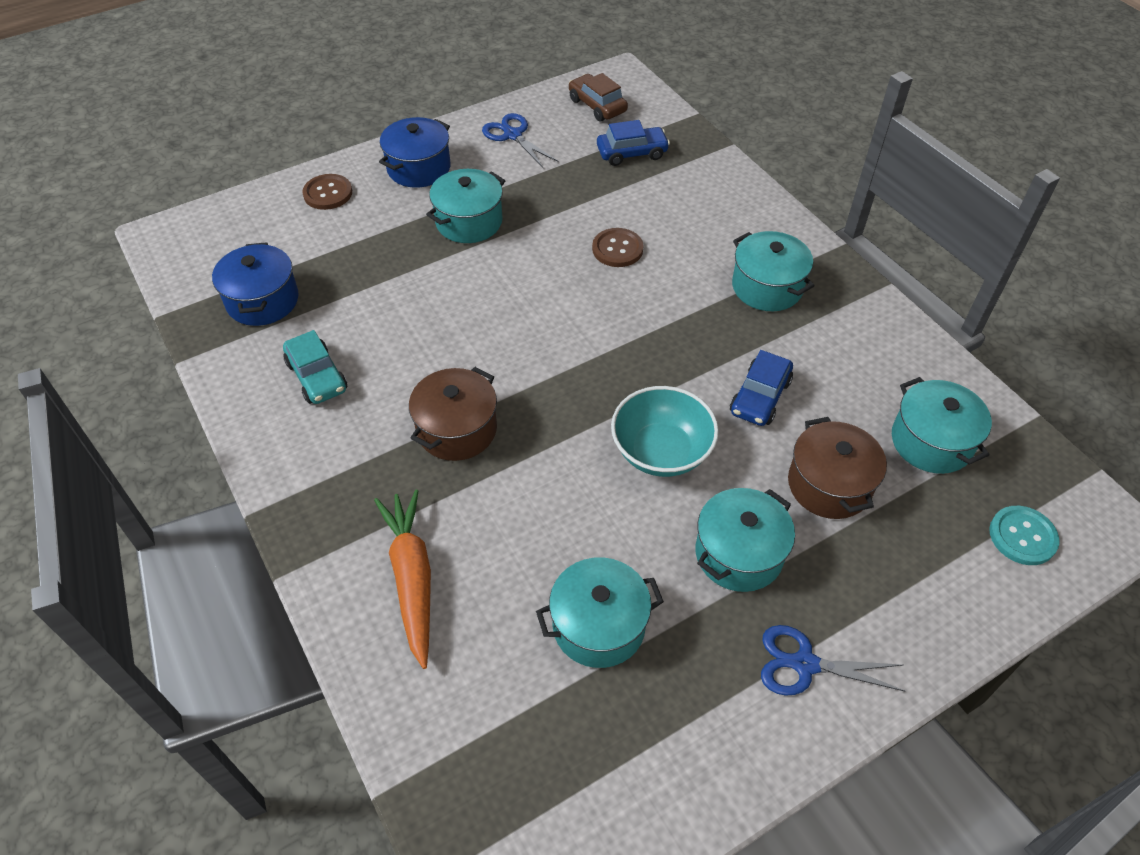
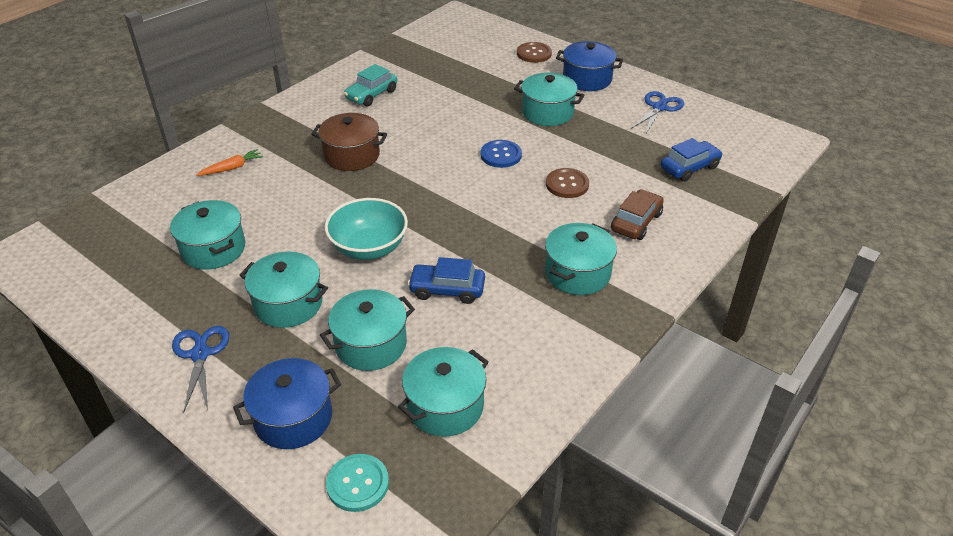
camera: 70 degrees right, 10 degrees down
blue pot [212,242,299,326] -> blue pot moved to [233,358,341,449]
orange carrot [374,490,431,669] -> orange carrot [196,149,263,176], size x0.54
brown car [569,73,628,122] -> brown car moved to [611,189,664,240]
blue car [597,120,670,166] -> blue car turned 90 degrees counterclockwise [661,138,723,182]
brown pot [788,417,887,519] -> turquoise pot [320,289,415,371]
none -> blue button [481,140,522,168]

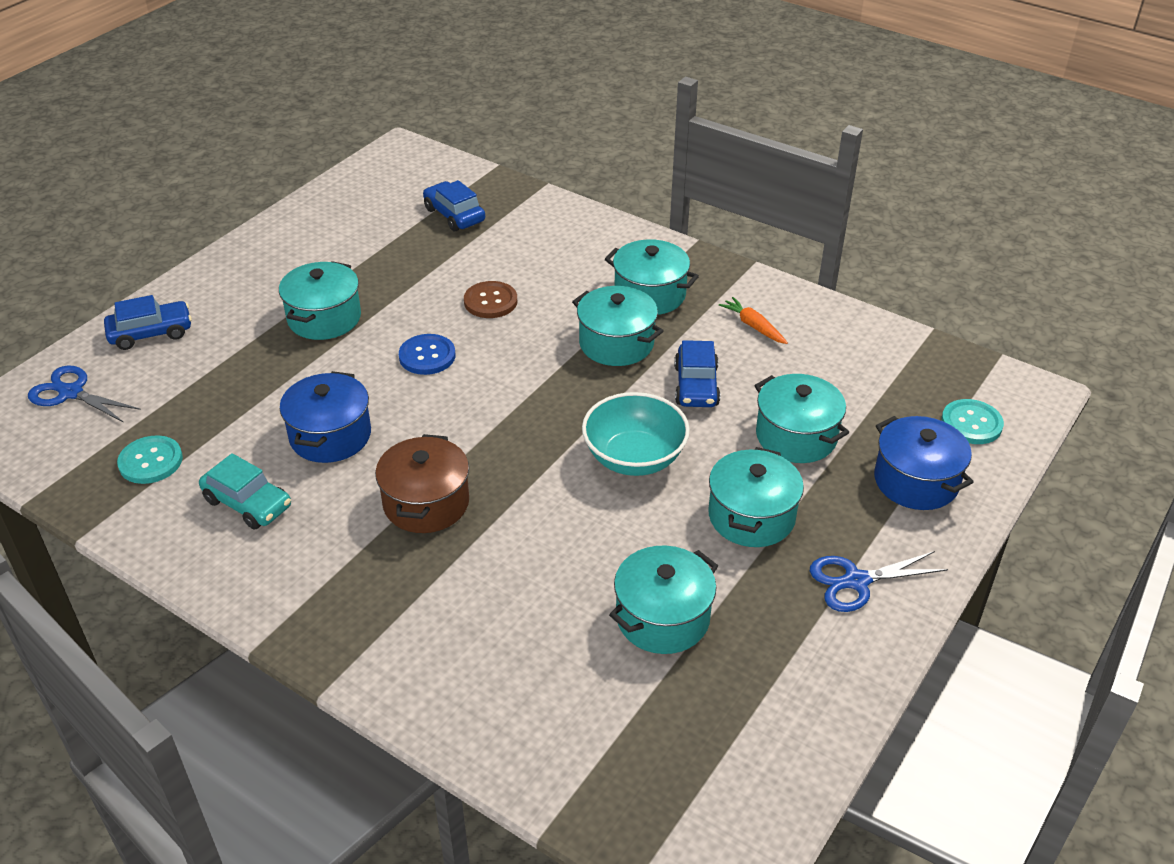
camera: 95 degrees left, 0 degrees up
orange carrot [196,149,263,176] -> orange carrot moved to [719,297,788,344]
turquoise pot [398,347,489,437] -> turquoise pot moved to [572,286,664,366]
brown button [517,42,552,63] -> blue car [104,295,192,350]
blue pot [556,41,623,91] -> blue pot moved to [280,371,371,463]
brown car [611,189,664,240] -> none
blue scissors [631,91,684,133] -> blue scissors moved to [28,365,141,423]
none -> turquoise button [117,435,183,484]

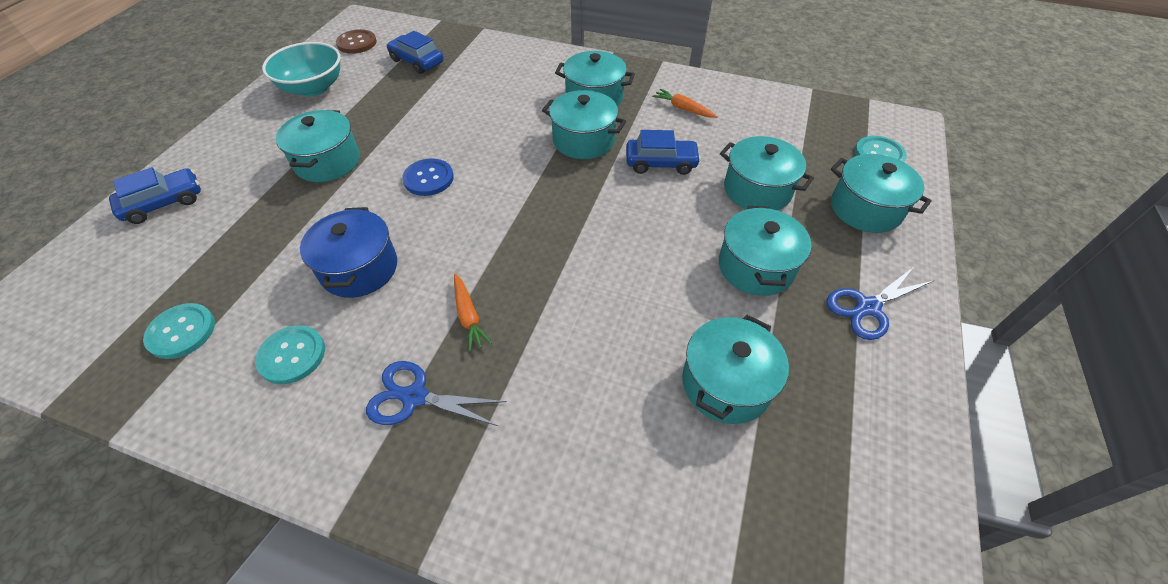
camera: 15 degrees left, 10 degrees up
blue scissors [28,365,141,423] -> blue scissors moved to [366,361,507,426]
turquoise car [199,453,291,529] -> turquoise button [255,325,325,384]
brown pot [375,434,469,533] -> orange carrot [454,274,492,352]
brown button [464,281,518,318] -> brown button moved to [336,29,377,54]
turquoise bowl [582,392,690,476] -> turquoise bowl moved to [262,42,341,97]
blue car [674,340,720,407] -> blue car turned 75 degrees counterclockwise [626,130,701,175]
blue pot [874,416,973,510] -> turquoise pot [831,154,932,233]

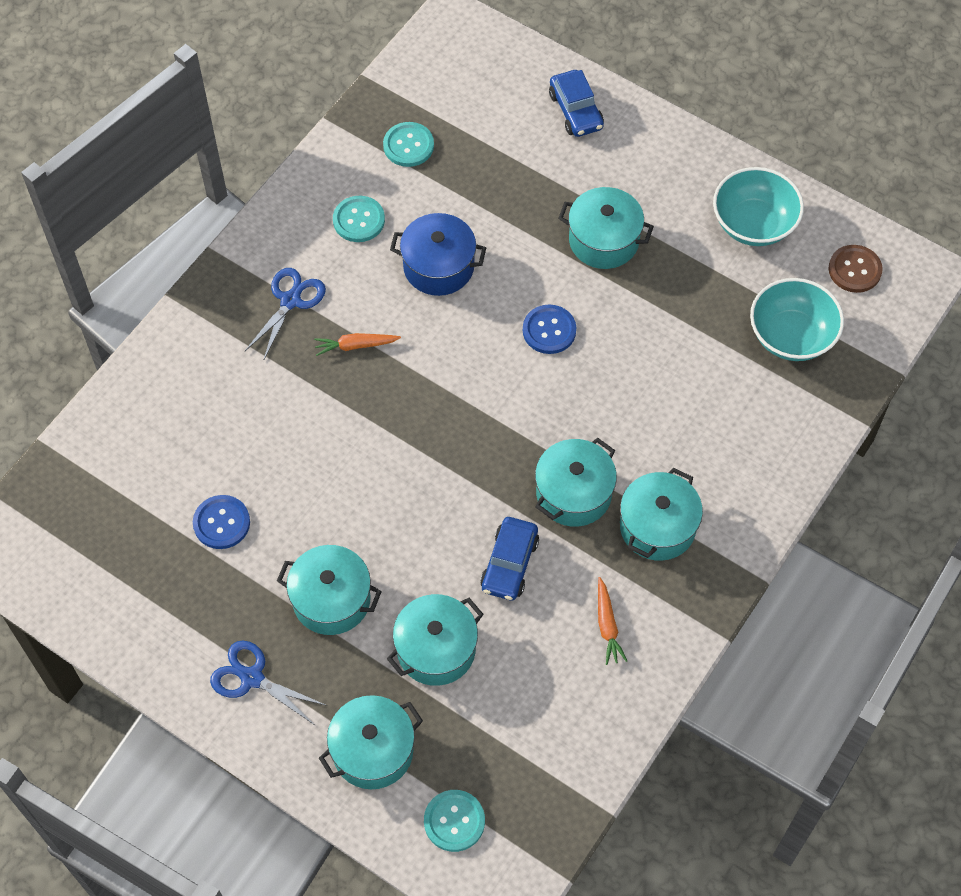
camera: 105 degrees right, 10 degrees up
blue car [387,31,444,74] -> turquoise bowl [750,278,844,361]
orange carrot [652,89,718,118] -> orange carrot turned 120 degrees clockwise [598,577,627,665]
turquoise pot [682,315,789,424] -> blue button [193,495,250,549]
blue scissors [826,268,933,340] -> blue scissors turned 45 degrees counterclockwise [210,640,327,724]

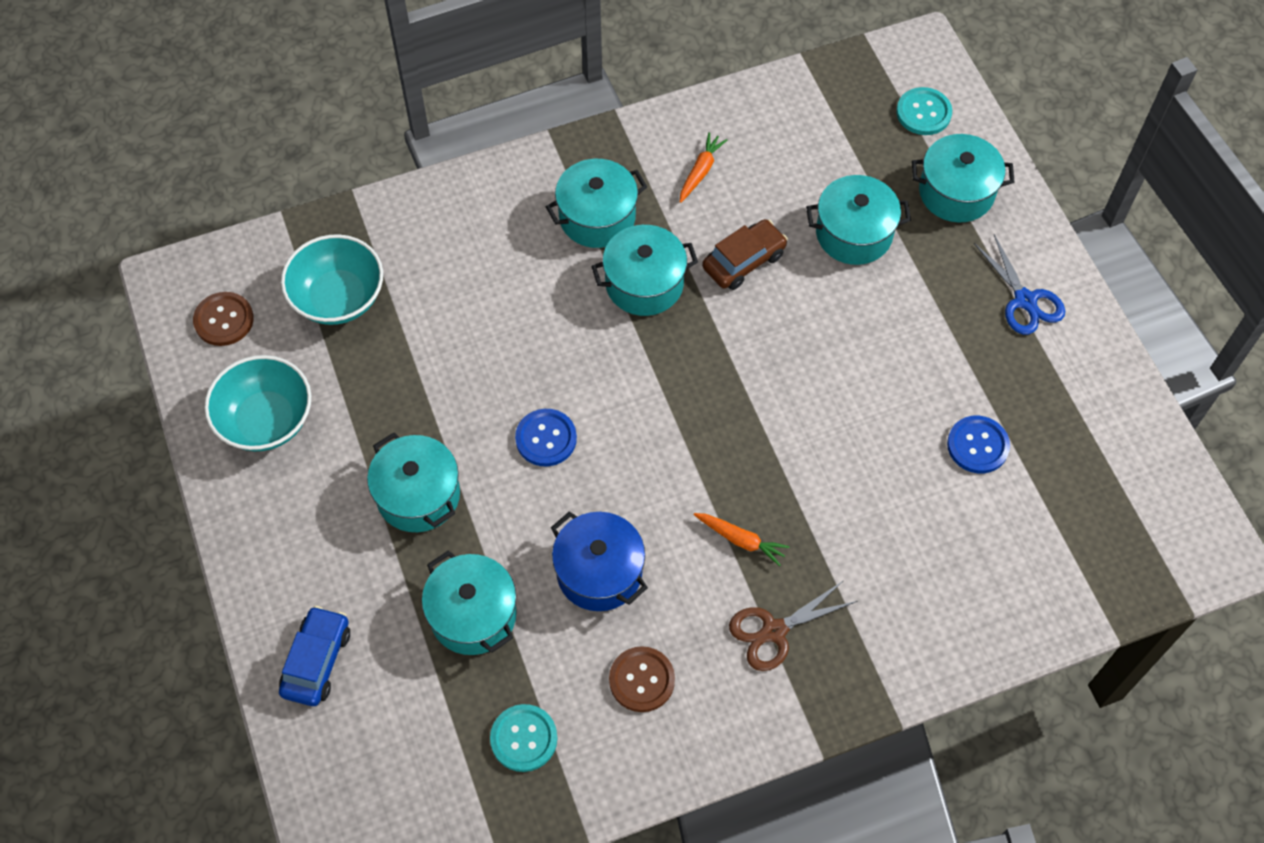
camera: 145 degrees left, 0 degrees up
blue scissors [244,268,326,361] -> brown scissors [729,581,857,671]
turquoise pot [277,545,382,635] -> turquoise pot moved to [422,550,517,655]
turquoise button [333,196,385,242] -> brown button [609,646,675,712]
blue car [480,517,539,600] -> brown car [702,219,788,290]

